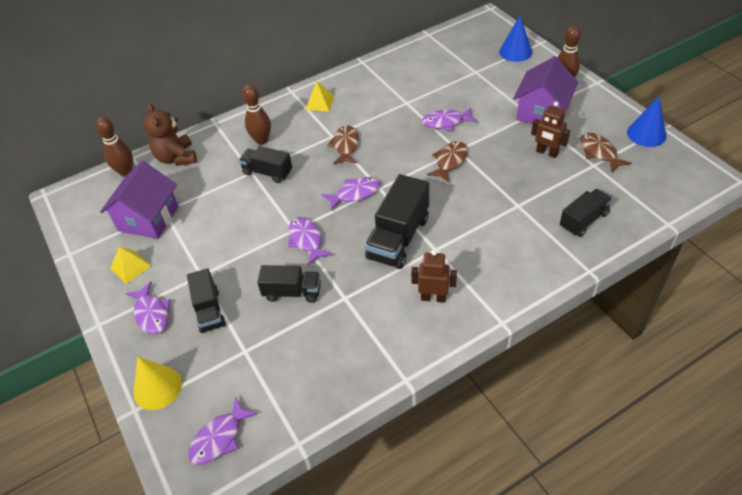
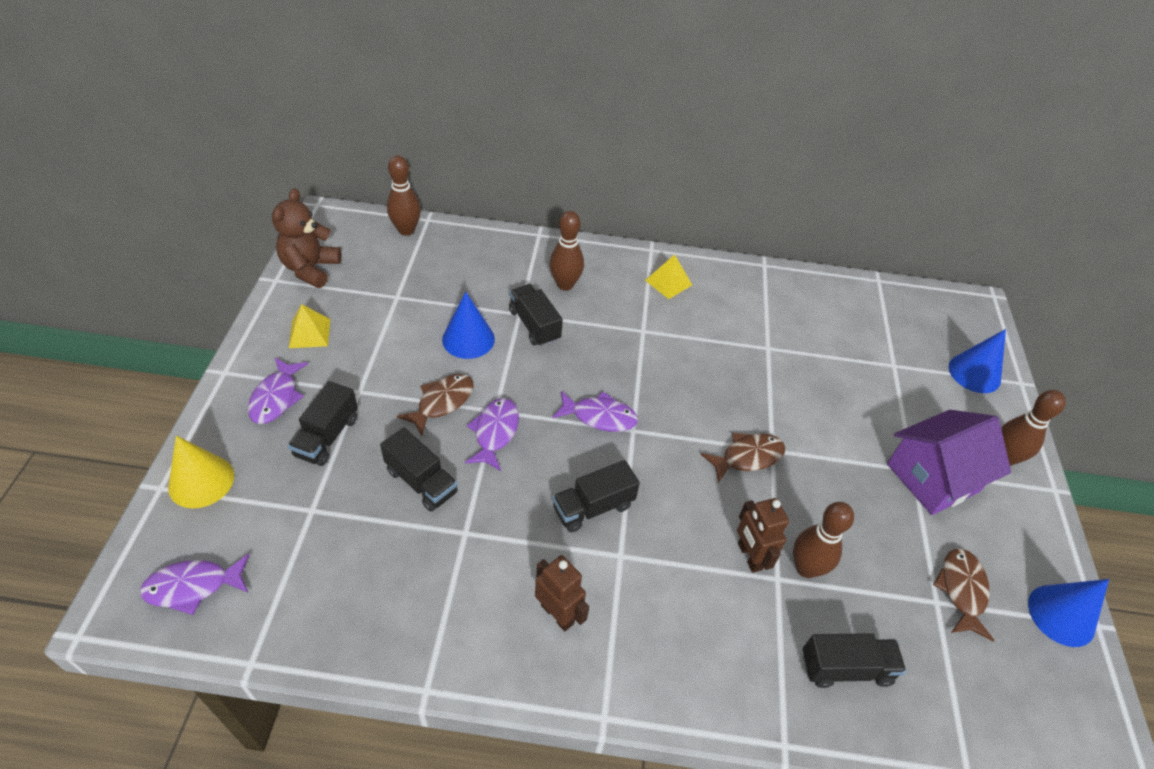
camera: 30 degrees right, 0 degrees up
purple house [100,161,179,239] -> none
brown teddy bear [144,103,197,166] -> brown teddy bear moved to [272,188,342,288]
brown fish [327,125,359,164] -> brown fish moved to [397,374,474,436]
black truck [365,174,429,269] -> black truck [552,460,640,532], size x0.63
purple fish [422,108,477,131] -> none
brown robot [531,101,570,158] -> brown robot moved to [737,498,789,573]
none -> blue cone [442,292,495,359]
none -> brown bowling pin [793,502,854,578]

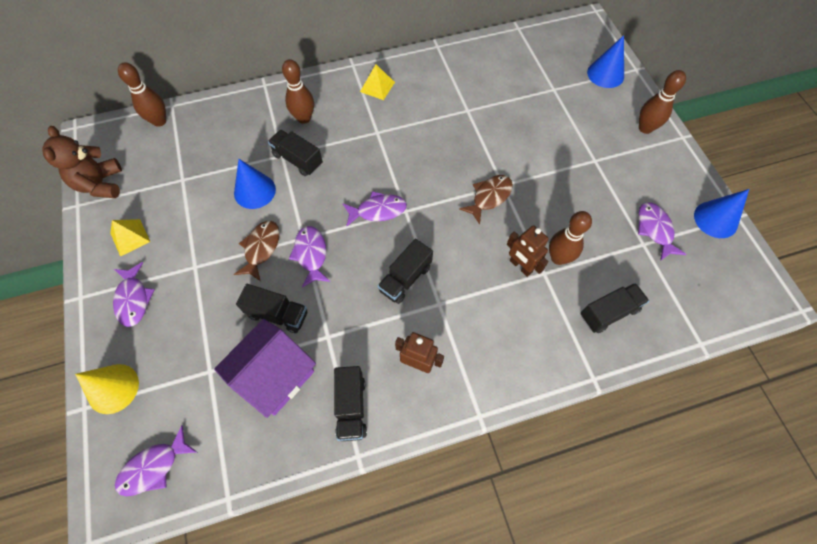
camera: 20 degrees left, 15 degrees up
black truck [288,381,358,466] -> black truck moved to [334,366,367,441]
purple house [887,410,1011,515] -> purple house moved to [214,319,316,418]
brown fish [933,548,994,641] -> purple fish [638,202,687,261]

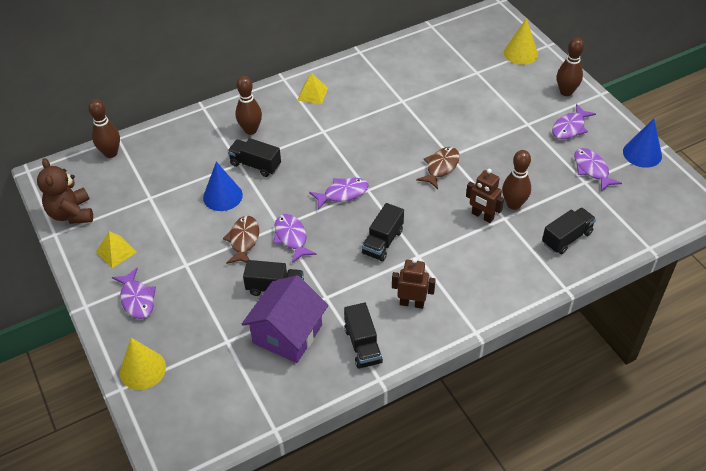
camera: 10 degrees left, 15 degrees down
purple fish [115,425,197,496] -> purple fish moved to [552,104,596,139]
blue cone [587,35,624,88] -> yellow cone [504,18,538,65]

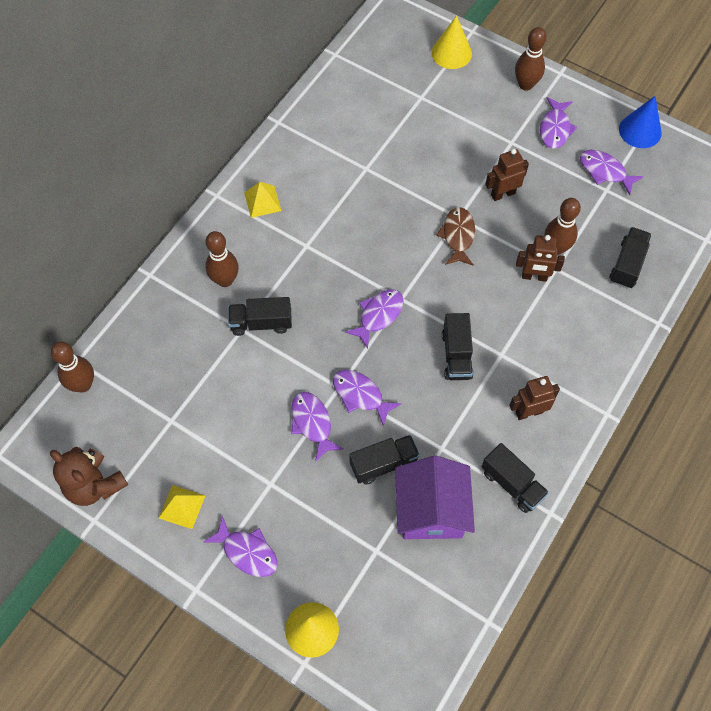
camera: 30 degrees left, 15 degrees up
blue cone [203,162,243,211] -> none
brown fish [223,216,259,264] -> purple fish [291,392,343,462]
none -> brown robot [485,149,529,201]

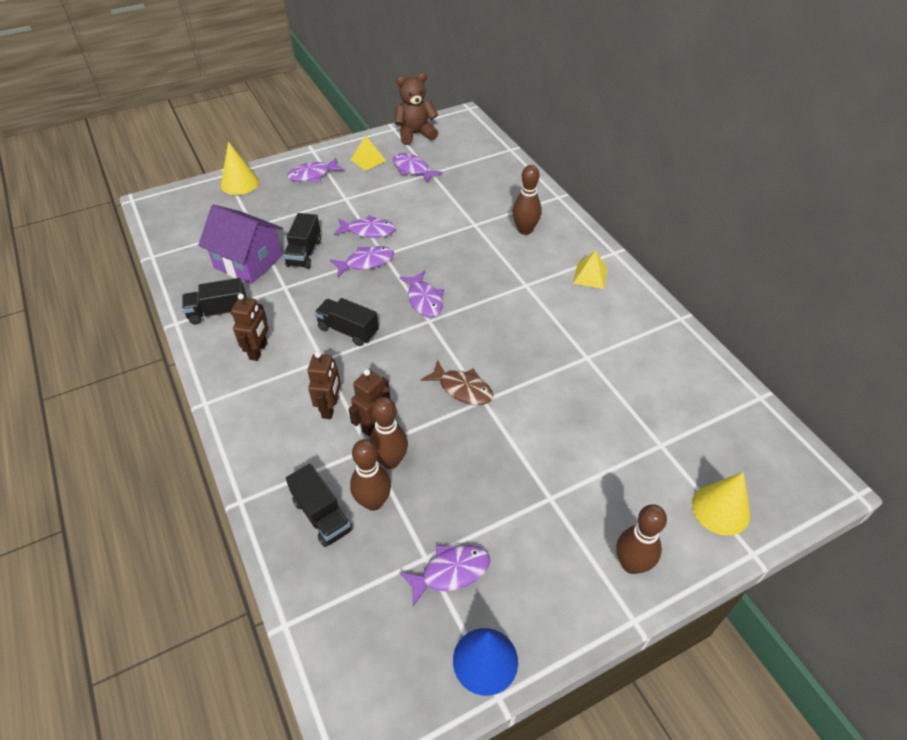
camera: 120 degrees right, 15 degrees down
brown bowling pin [51,341,94,392] -> brown bowling pin moved to [350,439,391,511]
black truck [228,297,292,336] -> none
brown robot [485,149,529,201] -> brown robot moved to [307,351,341,419]
purple fish [540,97,577,149] -> purple fish moved to [393,153,443,183]

